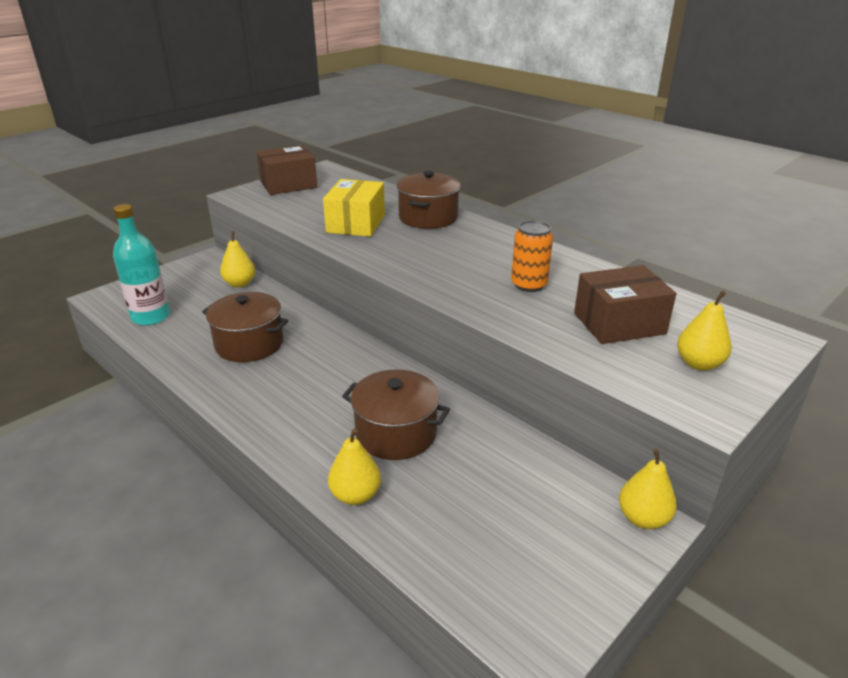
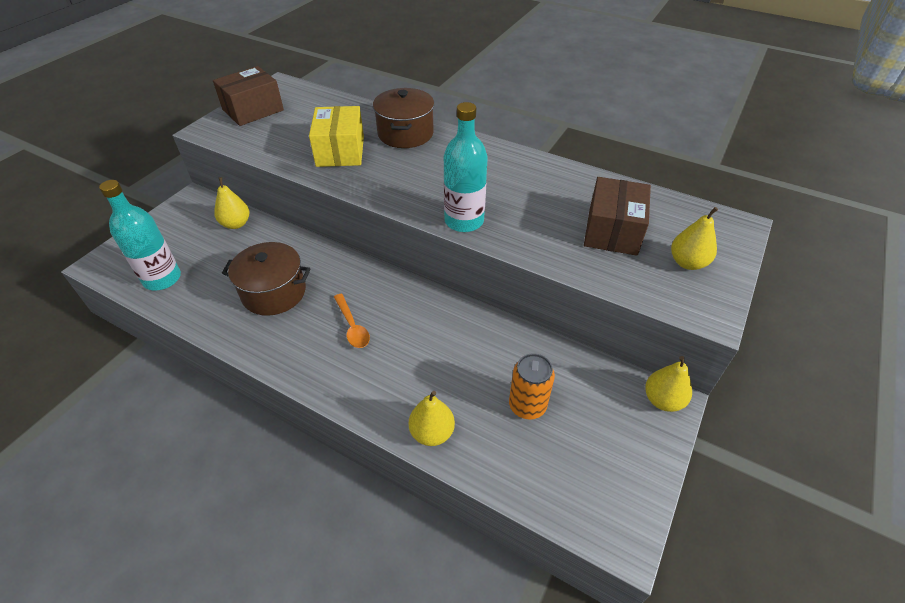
camera: 15 degrees left, 15 degrees up
brown pot [342,369,450,460] -> none
orange can [511,220,553,292] -> orange can moved to [509,353,555,419]
brown box [574,265,676,344] -> brown box turned 45 degrees counterclockwise [584,177,651,256]
none -> orange spoon [334,294,370,348]
none -> turquoise bottle [444,102,488,232]

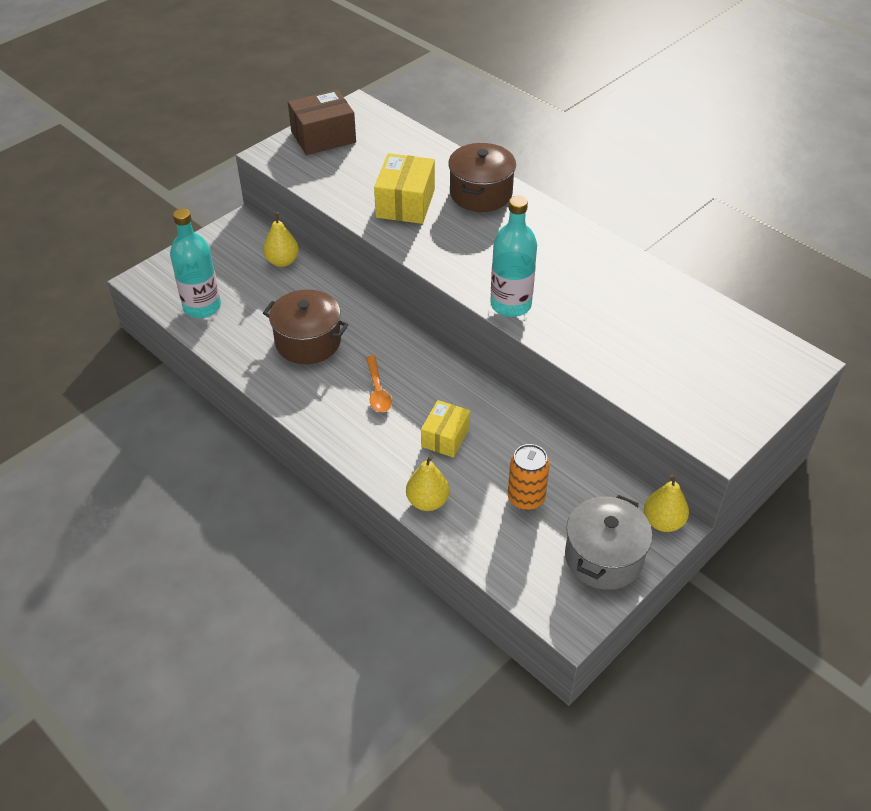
camera: 15 degrees right, 0 degrees up
brown box [584,177,651,256] -> none
yellow pear [671,207,718,270] -> none
none -> yellow box [421,400,470,458]
none -> grey pot [565,495,652,590]

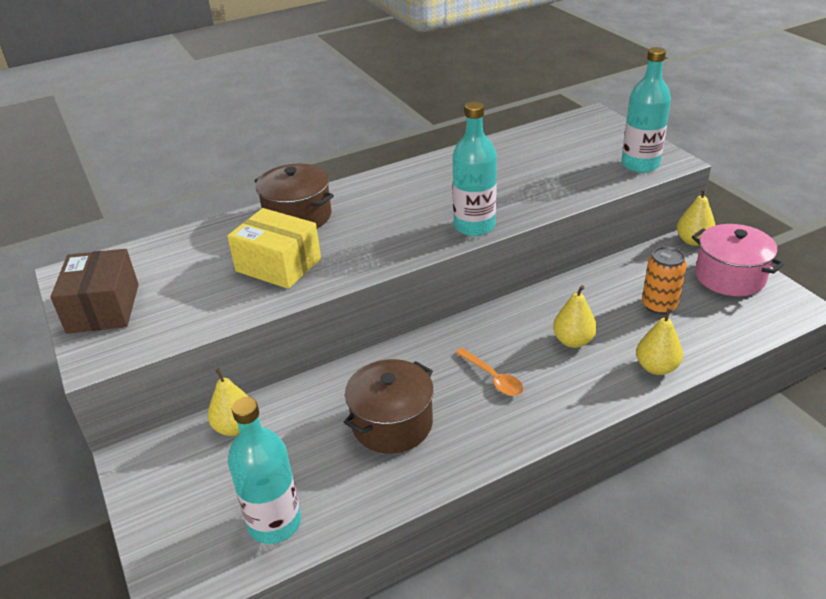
camera: 70 degrees left, 10 degrees down
orange spoon [366,356,392,412] -> orange spoon turned 45 degrees clockwise [455,348,524,396]
yellow box [421,400,470,458] -> yellow pear [553,285,597,348]
grey pot [565,495,652,590] -> pink pot [692,224,784,296]
none -> turquoise bottle [621,47,671,173]

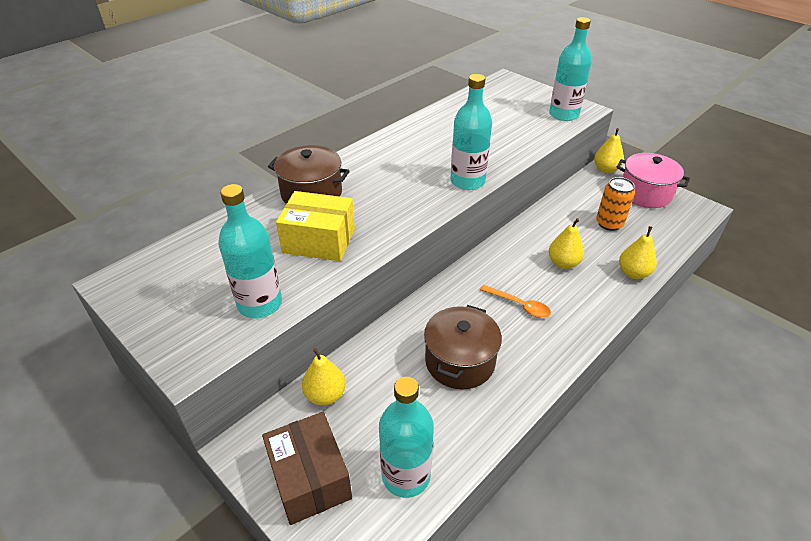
camera: 20 degrees left, 5 degrees up
brown box [50,249,139,334] -> brown box moved to [262,412,352,525]
none -> turquoise bottle [218,184,282,318]

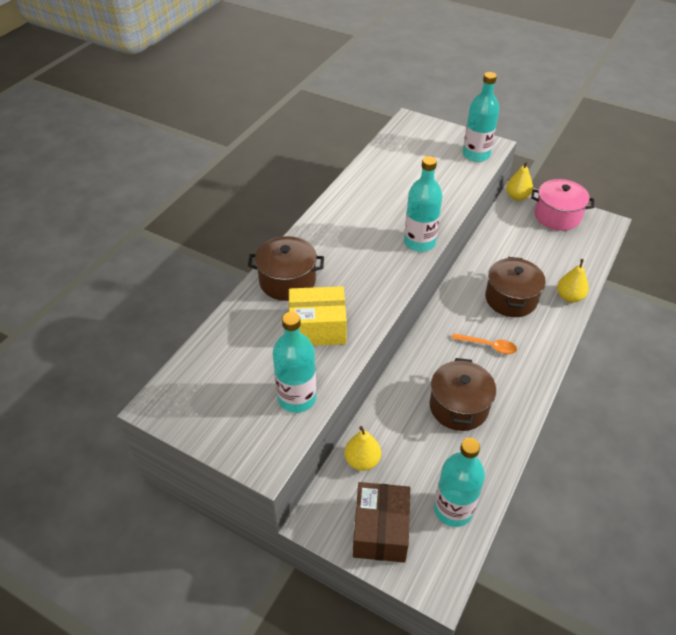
camera: 15 degrees left, 5 degrees up
brown box [262,412,352,525] -> brown box turned 45 degrees clockwise [353,482,410,563]
yellow pear [549,218,584,269] -> brown pot [485,257,546,317]
orange can [596,177,635,231] -> none

